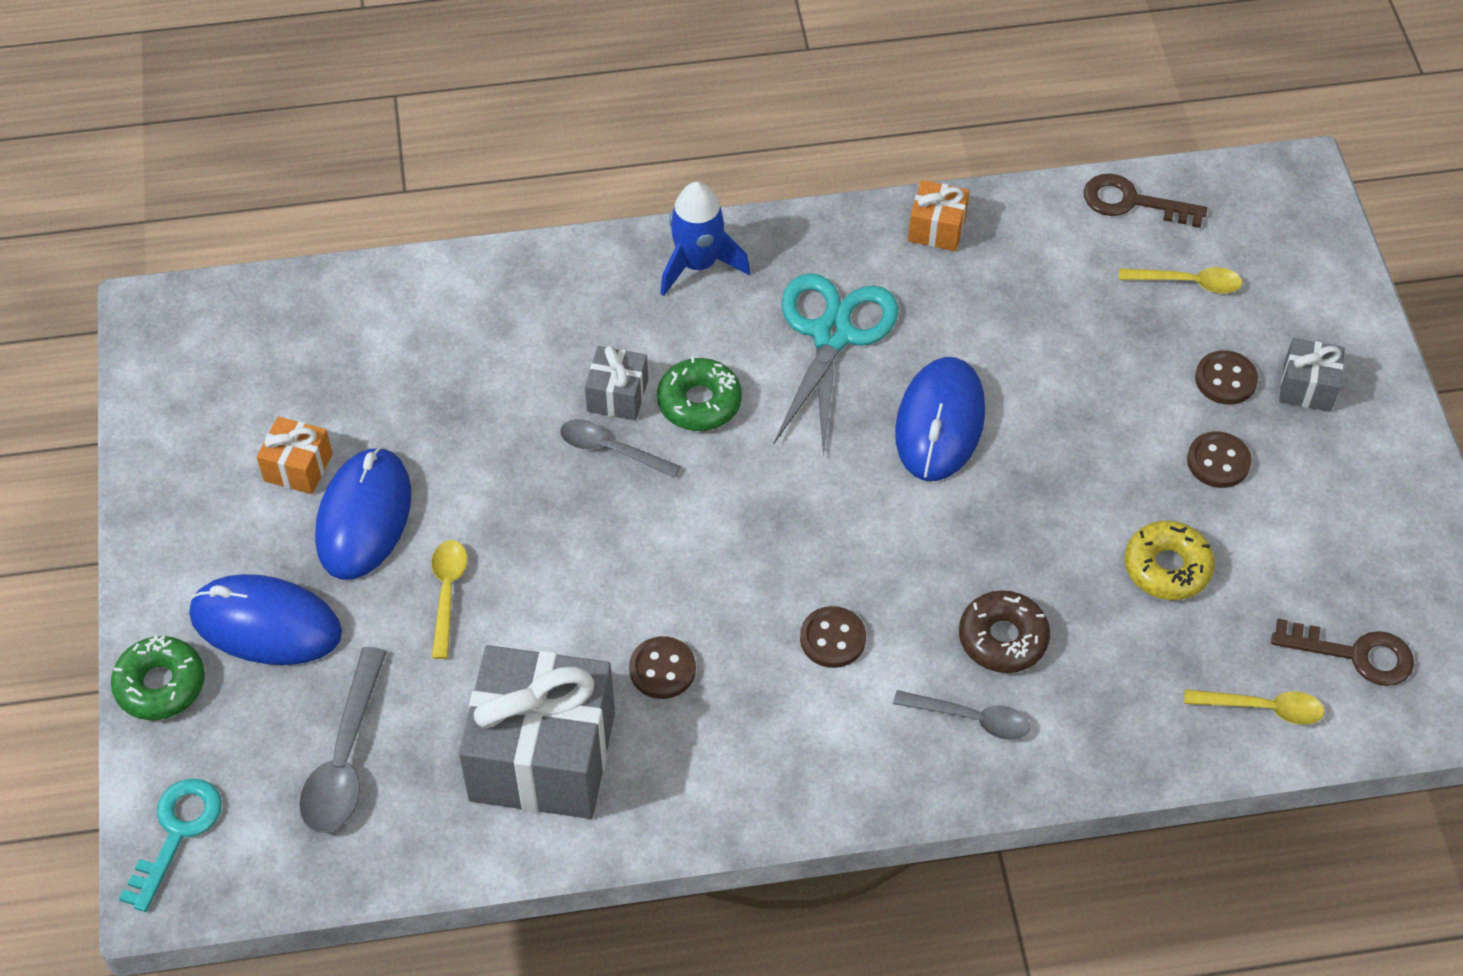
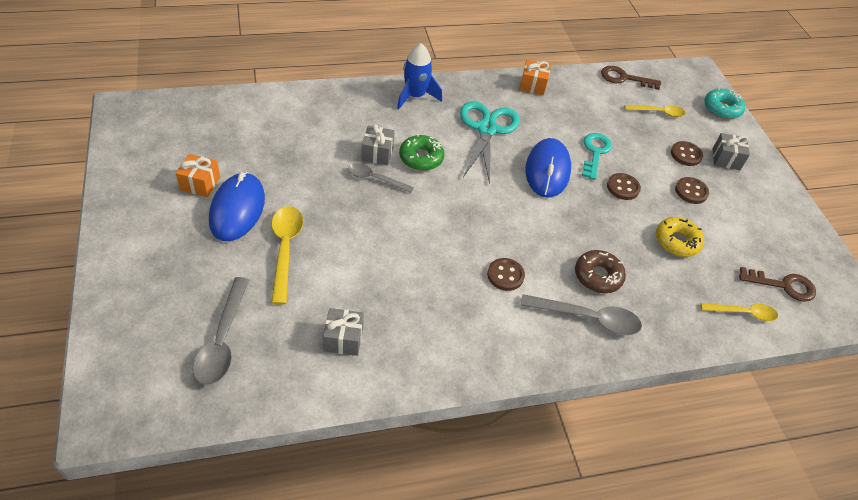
camera: 10 degrees left, 5 degrees down
green donut [111,635,205,720] -> none
turquoise key [119,778,222,912] -> turquoise key moved to [582,133,612,180]
blue mouse [189,574,342,665] -> none
yellow spoon [432,540,467,659] -> yellow spoon [271,206,303,305], size x1.54
grey gift [459,645,615,819] -> grey gift [323,308,364,356], size x0.46
brown button [629,636,696,699] -> brown button moved to [607,173,641,200]
grey spoon [893,690,1030,740] -> grey spoon [520,294,642,335], size x1.54
none -> turquoise donut [704,87,745,119]

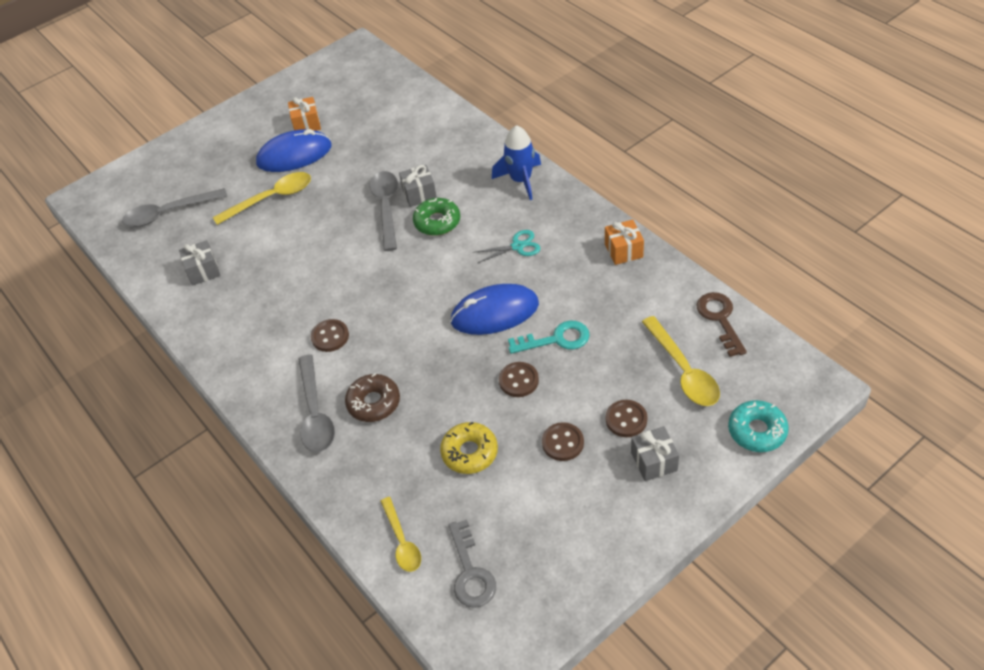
camera: 75 degrees right, 0 degrees up
grey spoon [348,163,414,193] -> grey spoon [370,171,398,251], size x1.54
turquoise scissors [460,101,520,185] -> turquoise scissors [475,230,540,263], size x0.51
yellow spoon [625,105,685,117] -> yellow spoon [642,316,720,406], size x1.54
brown key [739,267,816,302] -> grey key [449,520,496,608]

